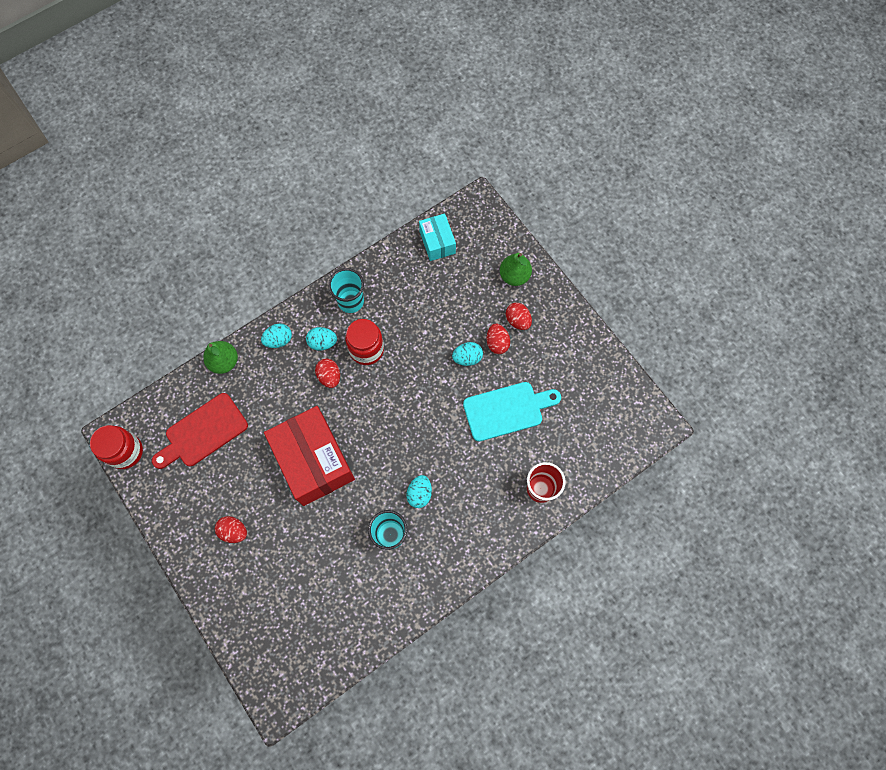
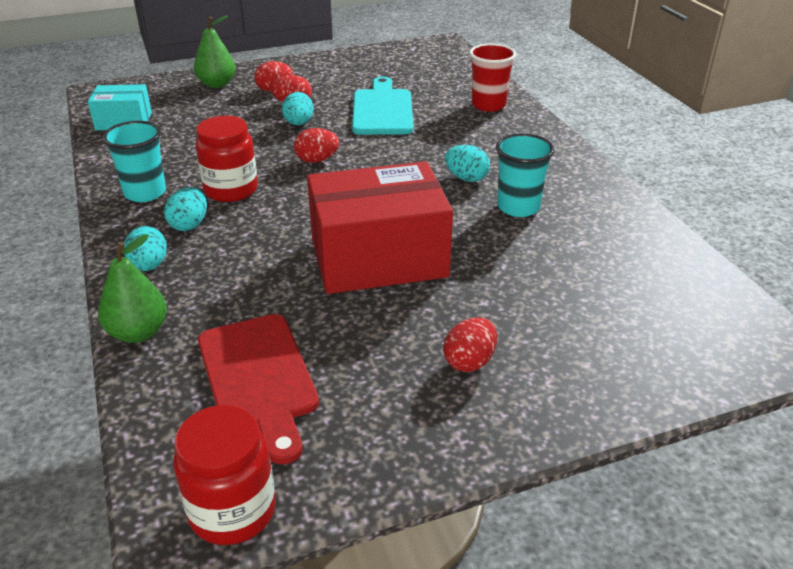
camera: 75 degrees left, 35 degrees down
red egg [315,359,340,388] -> red egg moved to [294,128,339,163]

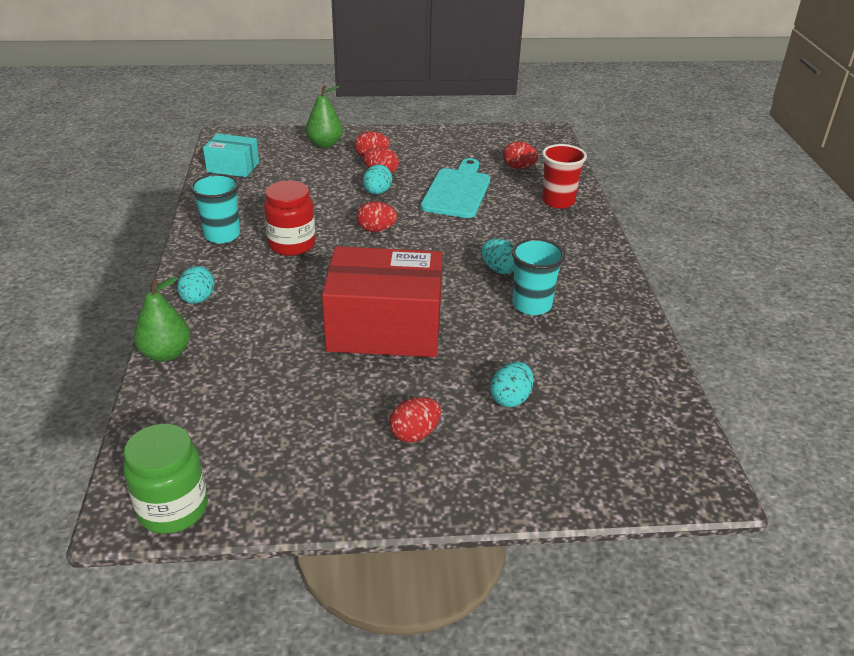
camera: 15 degrees right, 0 degrees up
turquoise egg [164,187,207,231] -> turquoise egg moved to [490,362,533,407]
red jar [173,405,276,545] -> green jar [123,424,208,534]
red cutting board [198,314,319,465] -> none
none -> red egg [503,141,538,169]

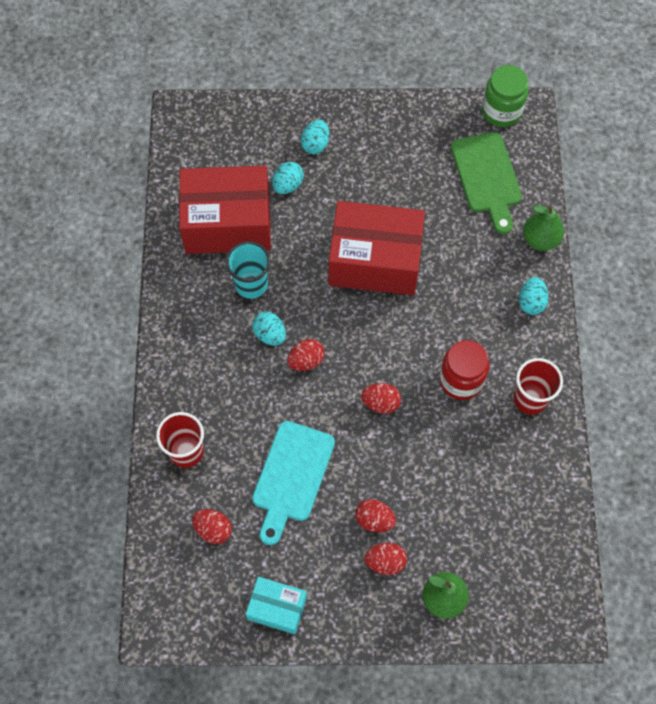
camera: 175 degrees left, 30 degrees up
turquoise cup [190,174,240,243] -> red cup [513,358,563,415]
turquoise box [203,133,259,177] -> turquoise box moved to [246,577,307,634]
turquoise egg [363,164,392,194] -> turquoise egg moved to [301,120,329,154]
red egg [389,397,441,442] -> red egg moved to [287,339,325,371]
none -> red box [179,165,271,254]
none -> green cutting board [451,132,522,234]

